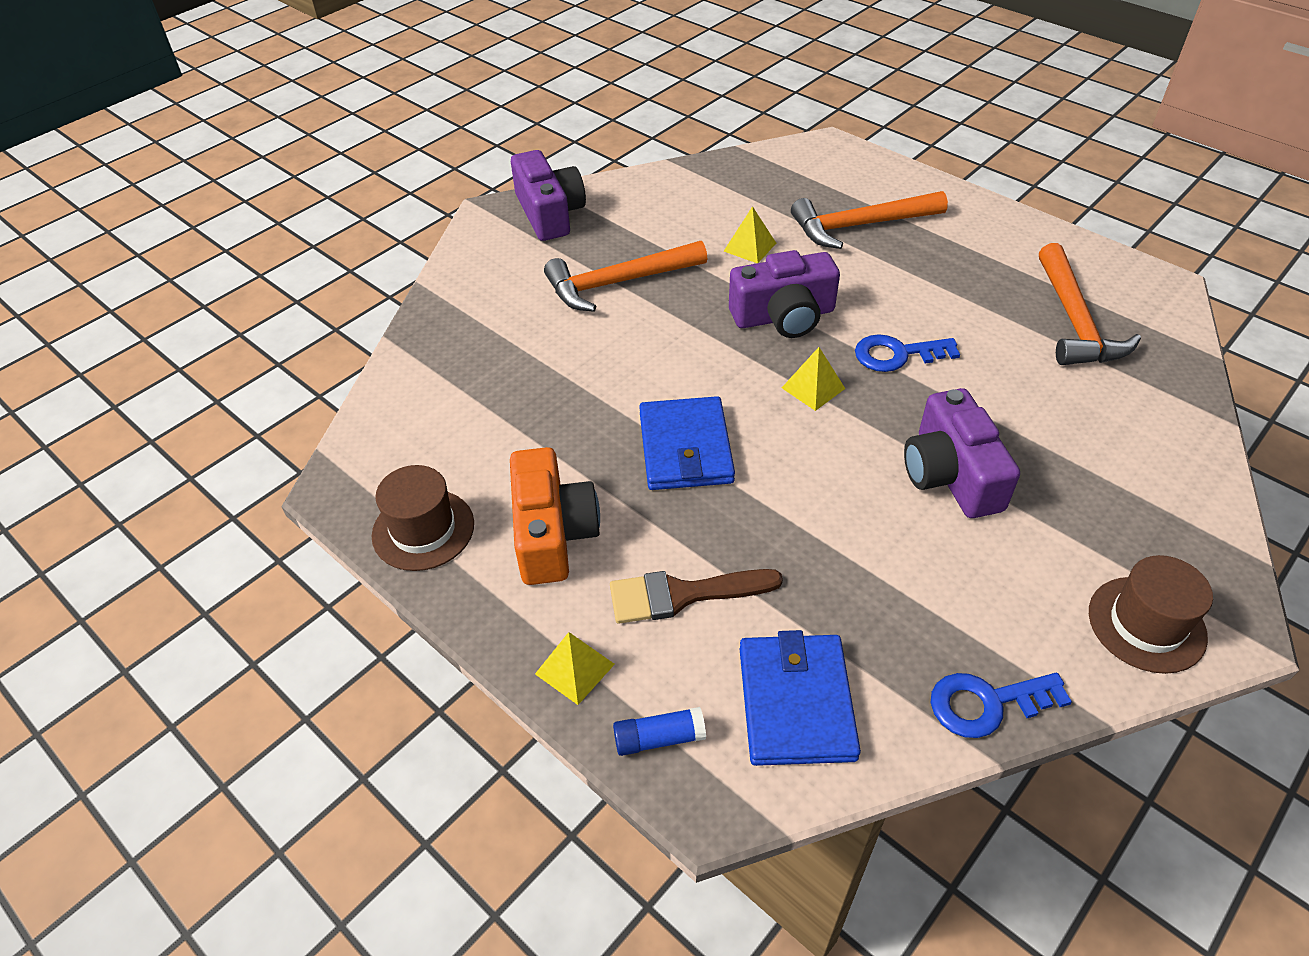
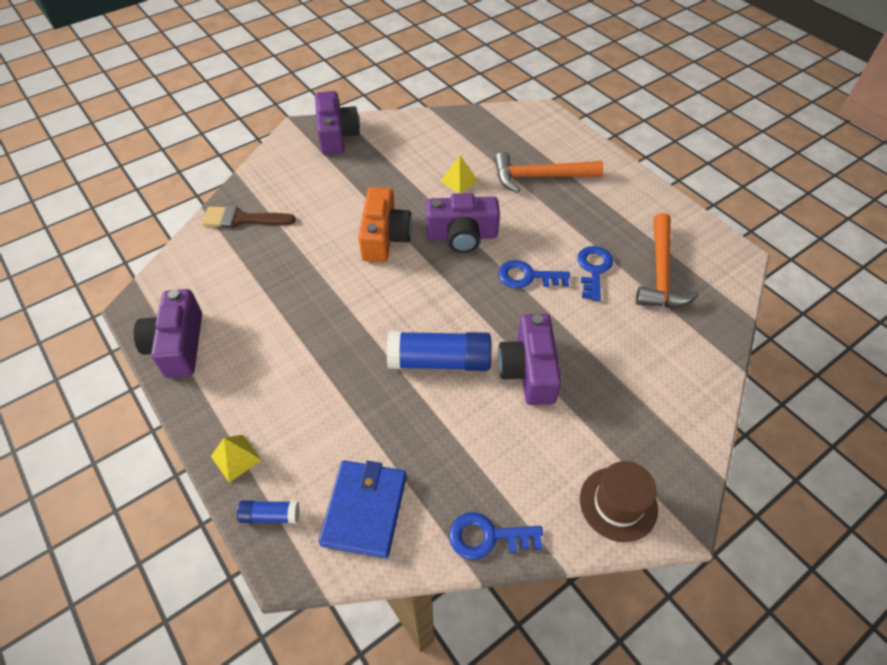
camera: 10 degrees right, 5 degrees up
brown hat [372,465,474,571] -> purple camera [134,289,202,378]
orange camera [510,447,600,585] -> orange camera moved to [358,187,412,262]
orange hammer [544,241,708,312] -> none
brown brush [610,569,783,624] -> brown brush moved to [202,206,296,228]
blue wallet [639,396,735,490] -> none
yellow pyramid [782,347,845,411] -> none
none -> blue glue stick [387,331,492,371]
none -> blue key [577,246,613,301]

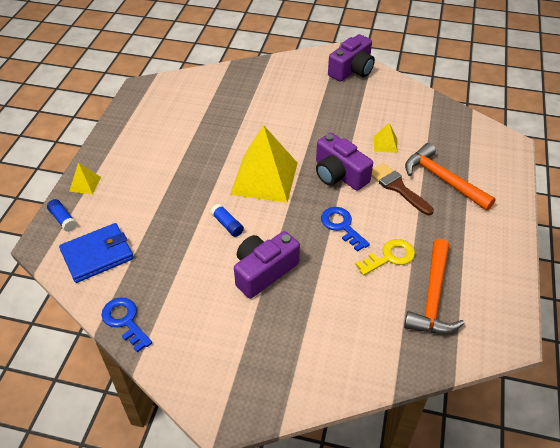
camera: 50 degrees right, 5 degrees down
purple camera [134,289,202,378] -> none
brown brush [202,206,296,228] -> brown brush moved to [371,163,434,215]
orange camera [358,187,412,262] -> none
blue glue stick [387,331,492,371] -> blue glue stick [211,204,244,237], size x0.49
blue key [577,246,613,301] -> yellow key [355,239,415,275]
brown hat [580,461,658,542] -> none
orange hammer [636,213,699,307] -> orange hammer turned 45 degrees counterclockwise [404,239,464,334]
none -> yellow pyramid [230,125,298,203]

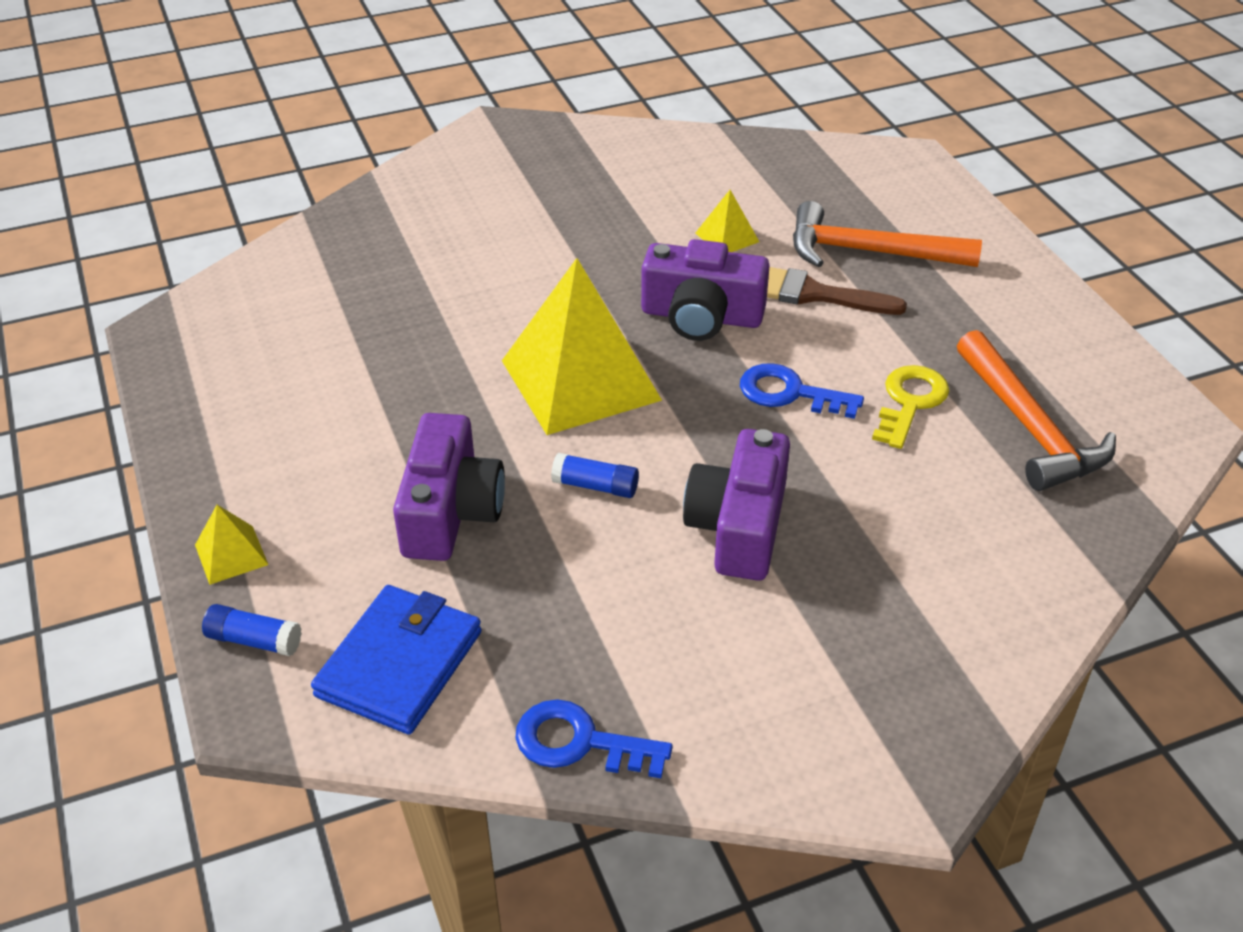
camera: 35 degrees left, 5 degrees down
purple camera [328,34,375,82] -> purple camera moved to [393,413,505,561]

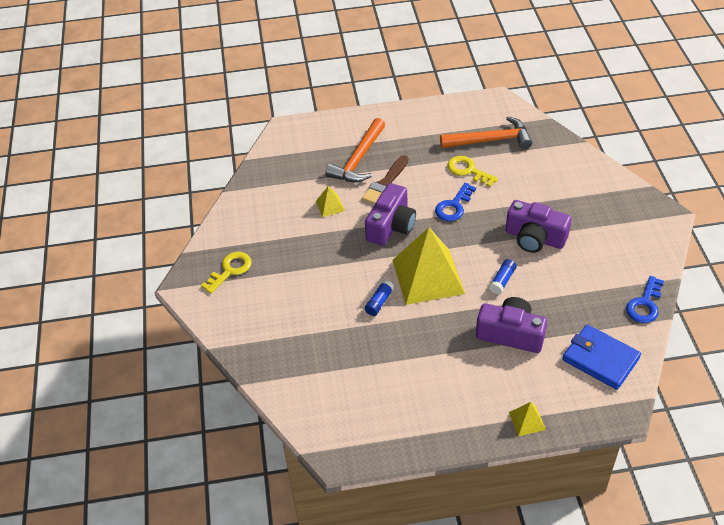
camera: 75 degrees left, 5 degrees up
blue glue stick [202,604,302,656] -> blue glue stick moved to [365,280,394,316]
none -> yellow key [201,252,252,294]

